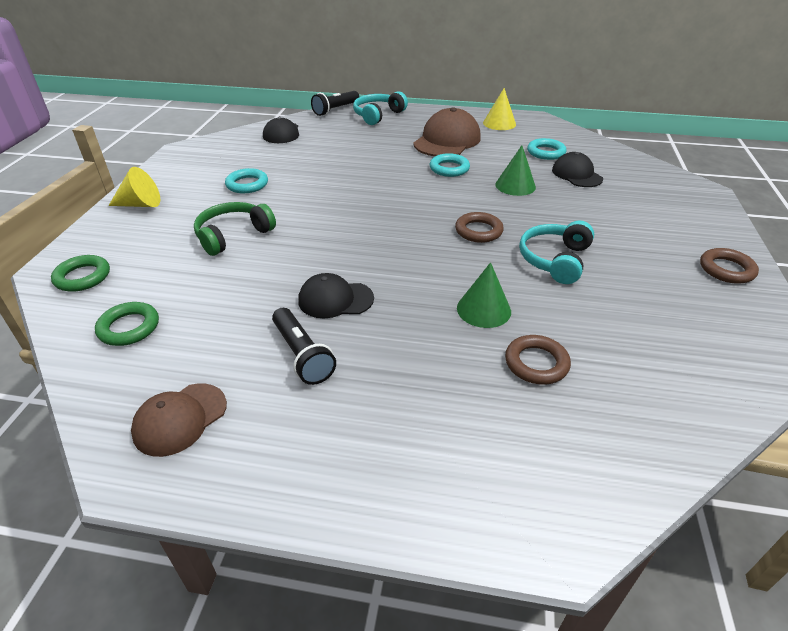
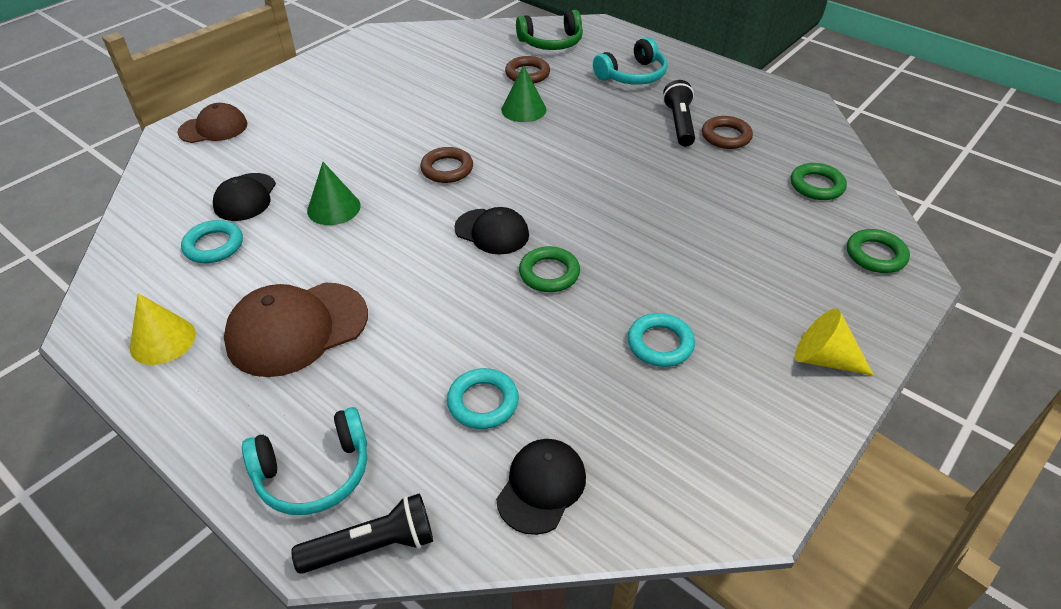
camera: 150 degrees left, 5 degrees up
brown cap [131,383,227,457] -> brown cap moved to [177,103,247,143]
green headphones [194,202,276,256] -> green headphones moved to [516,10,583,50]
black cap [298,273,374,318] -> black cap moved to [454,207,529,255]
turquoise ring [430,153,470,177] -> turquoise ring moved to [447,368,519,429]
turquoise headphones [519,221,594,284] -> turquoise headphones moved to [593,37,668,85]
brown ring [700,248,759,284] -> brown ring moved to [702,116,753,149]
none -> green ring [519,246,580,292]

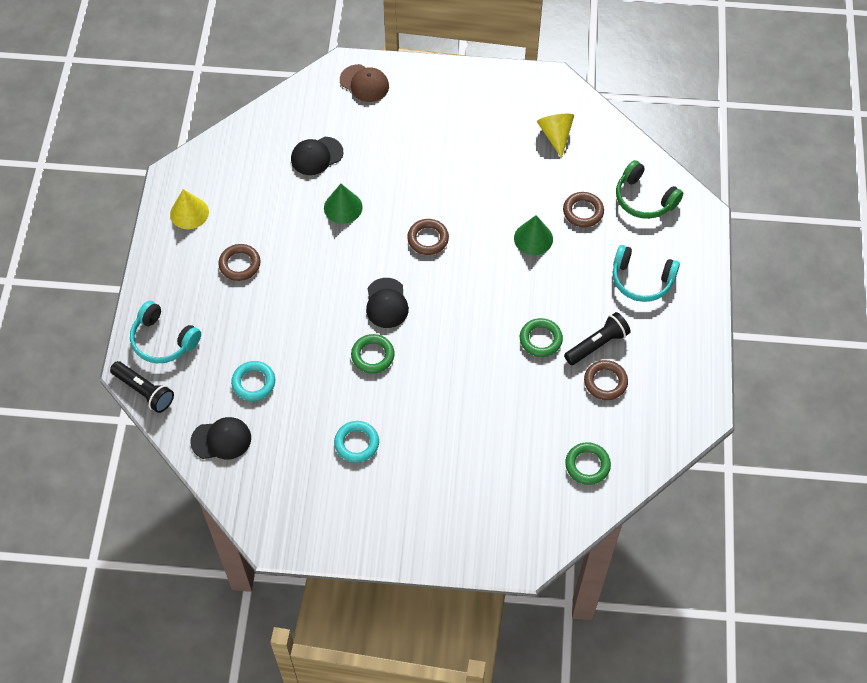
camera: 55 degrees right, 15 degrees up
turquoise ring [181,220,243,263] -> none
brown cap [224,282,368,377] -> brown ring [218,244,261,281]
yellow cone [795,308,874,376] -> yellow cone moved to [537,114,574,158]
green ring [847,229,910,273] -> green ring moved to [520,318,563,357]

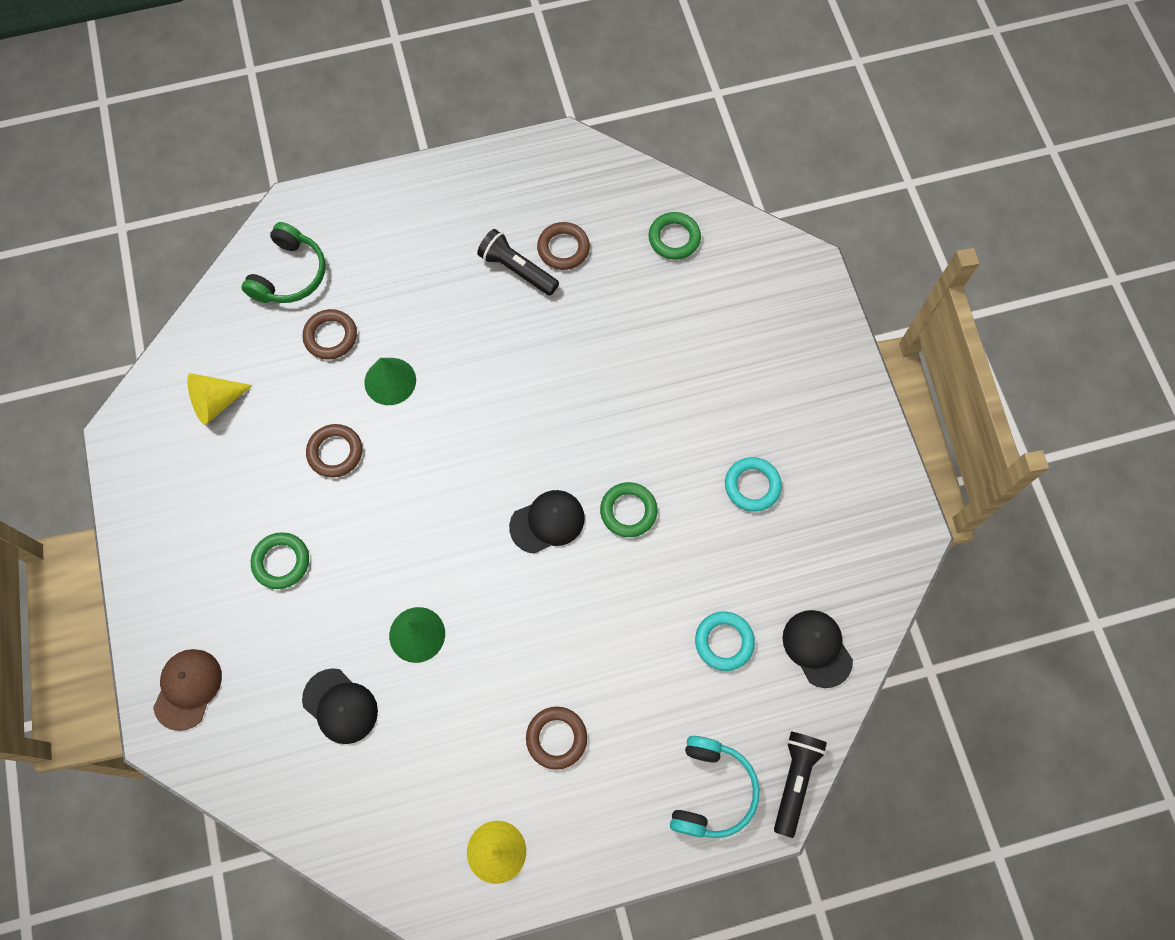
camera: 110 degrees left, 10 degrees up
brown ring [407,219,449,255] -> brown ring moved to [306,424,362,478]
green ring [520,318,563,357] -> green ring moved to [251,532,309,589]
turquoise headphones [613,245,680,302] -> none

